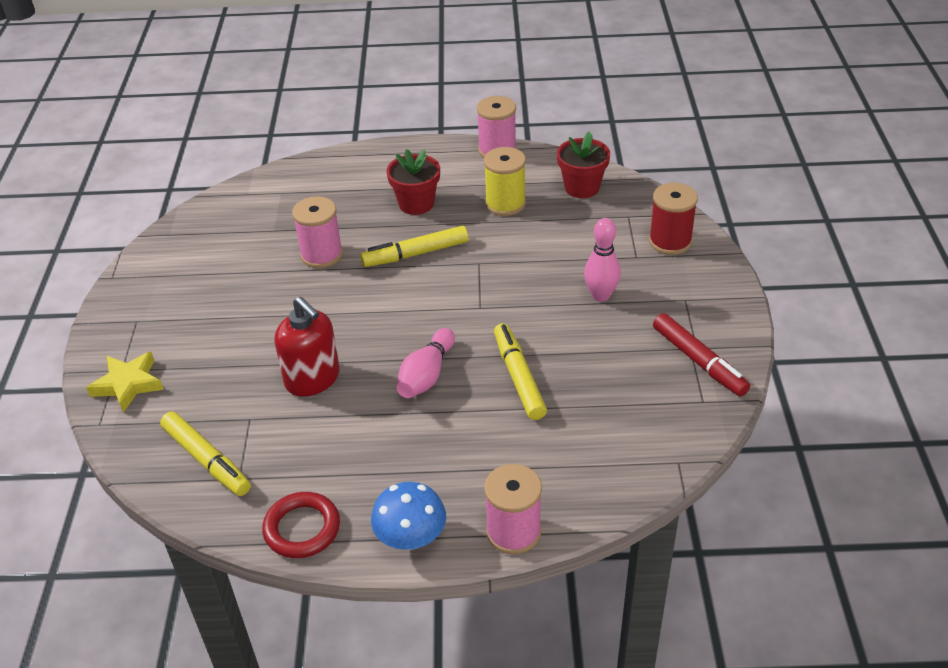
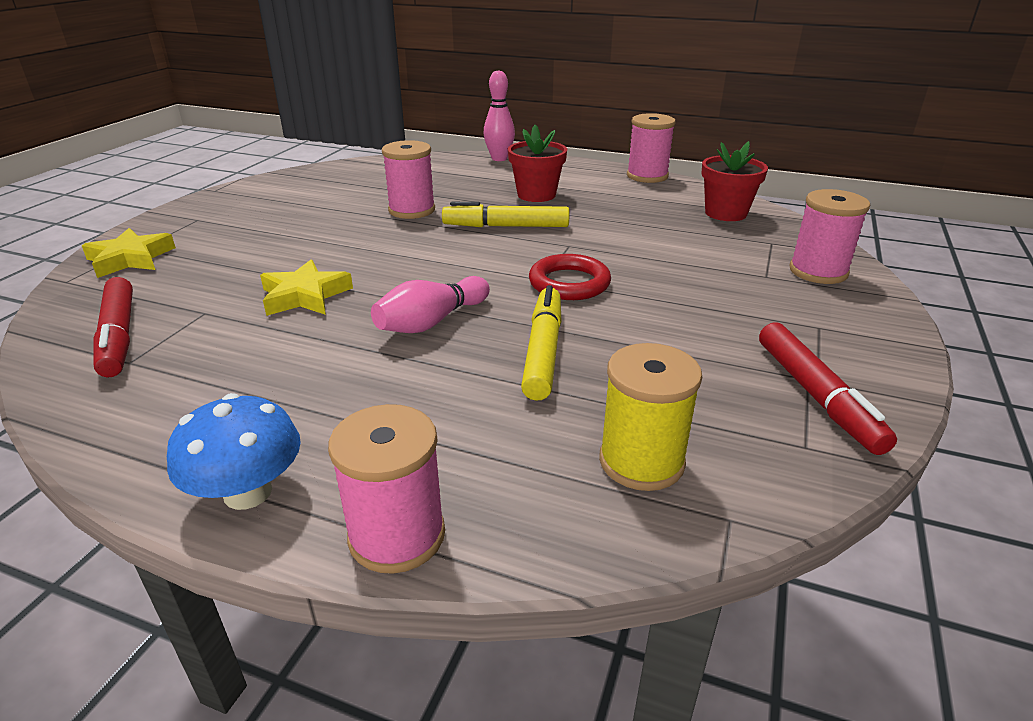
camera: 20 degrees right, 10 degrees down
yellow marker [160,411,251,496] -> red marker [93,277,133,377]
red ring [262,492,340,558] -> red ring moved to [529,254,611,300]
red soap dispenser [274,296,340,397] -> yellow star [260,259,353,316]
yellow spool [484,147,526,216] -> yellow spool moved to [599,343,702,491]
pink bowling pin [584,218,621,302] -> pink bowling pin moved to [483,70,515,161]
red spool [649,183,698,255] -> pink spool [789,189,870,284]

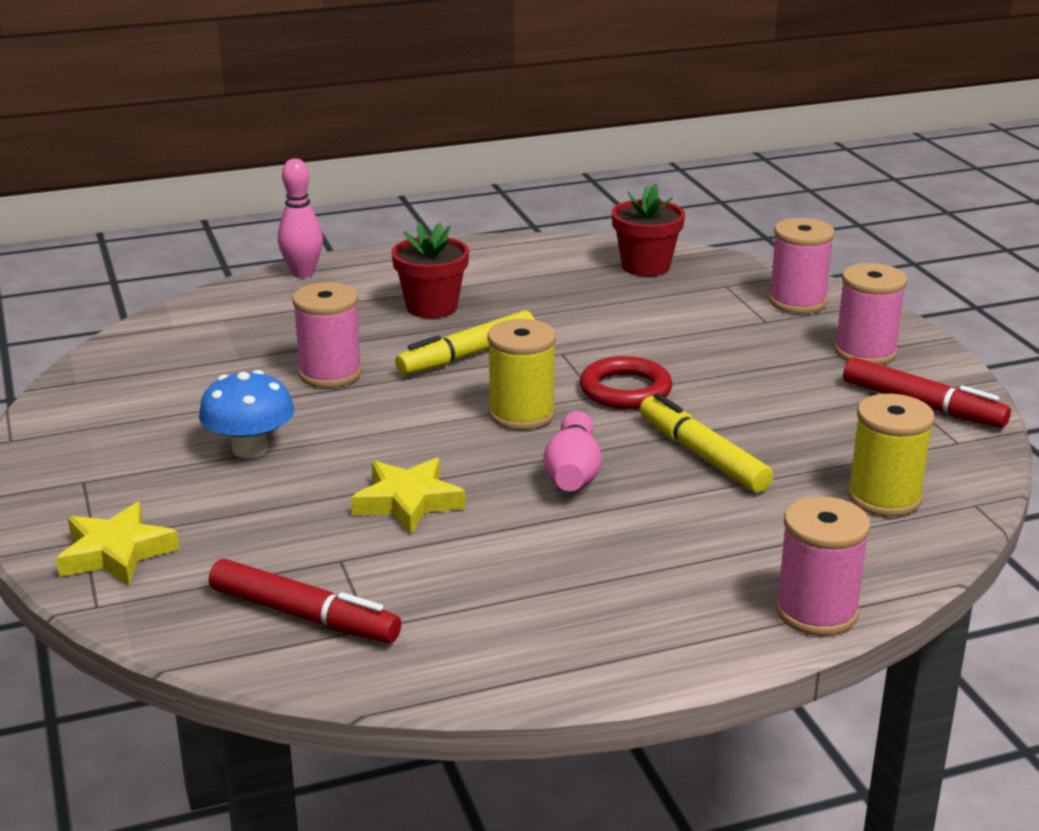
camera: 40 degrees left, 5 degrees down
blue mushroom [167,393,301,510] -> blue mushroom moved to [199,370,294,458]
pink spool [627,113,676,183] -> pink spool moved to [834,263,907,365]
none -> yellow spool [487,319,556,430]

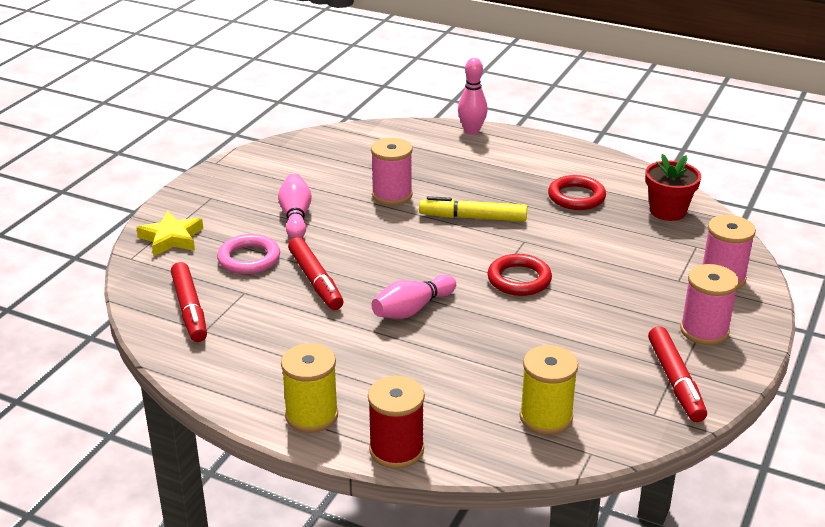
camera: 45 degrees right, 5 degrees up
blue mushroom [199,370,294,458] -> pink bowling pin [278,174,311,239]
yellow star [351,458,466,534] -> red marker [288,237,343,310]
red flower pot [391,222,469,318] -> none
yellow spool [487,319,556,430] -> yellow spool moved to [281,343,338,433]
yellow marker [640,393,773,493] -> none
pink spool [776,496,871,636] -> red spool [368,376,425,469]
none -> pink ring [217,234,280,274]
none -> red ring [548,175,606,210]

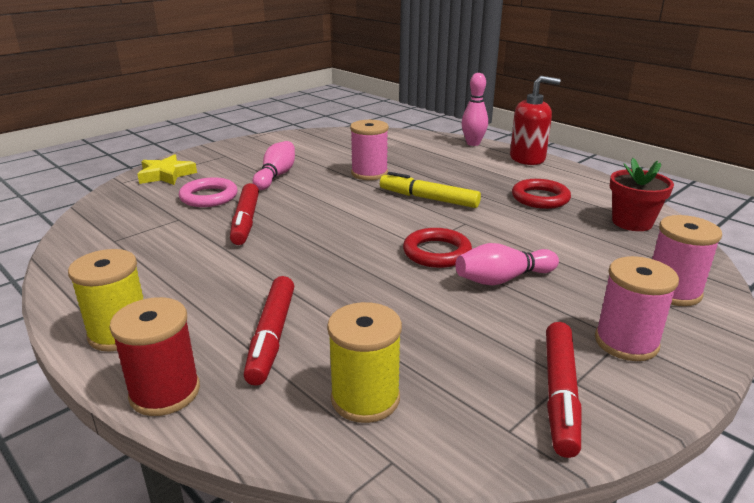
camera: 20 degrees right, 5 degrees down
red marker [171,262,207,342] -> red marker moved to [244,276,294,386]
pink bowling pin [371,274,456,319] -> pink bowling pin moved to [455,243,559,286]
none -> red soap dispenser [510,76,561,165]

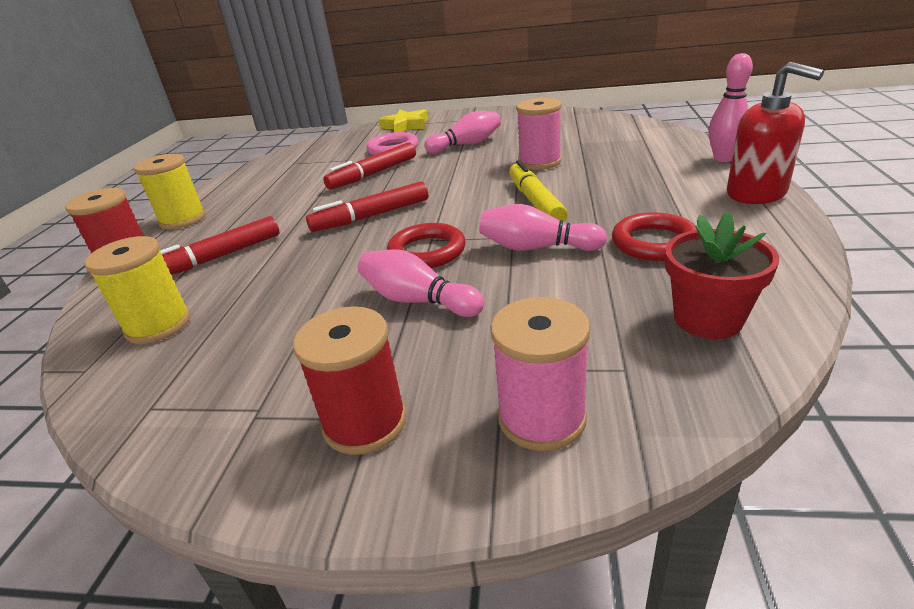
camera: 55 degrees right, 5 degrees up
red marker [546,322,581,458] -> red marker moved to [306,181,428,232]
pink spool [595,256,679,361] -> red spool [293,306,406,455]
none -> pink bowling pin [479,204,607,251]

